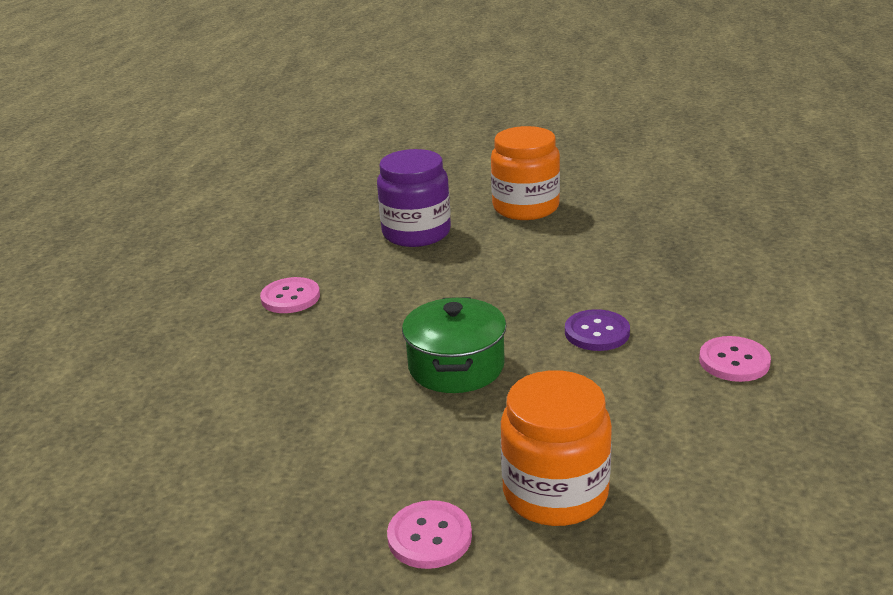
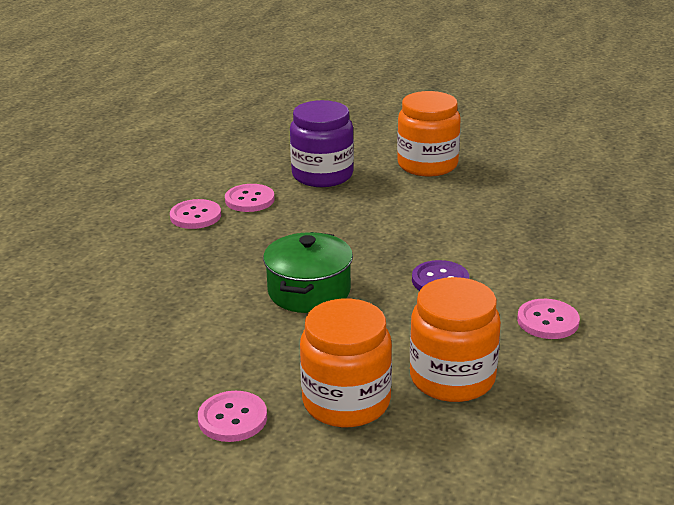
camera: 10 degrees right, 0 degrees up
none -> pink button [225,184,275,212]
none -> orange jar [410,277,501,402]

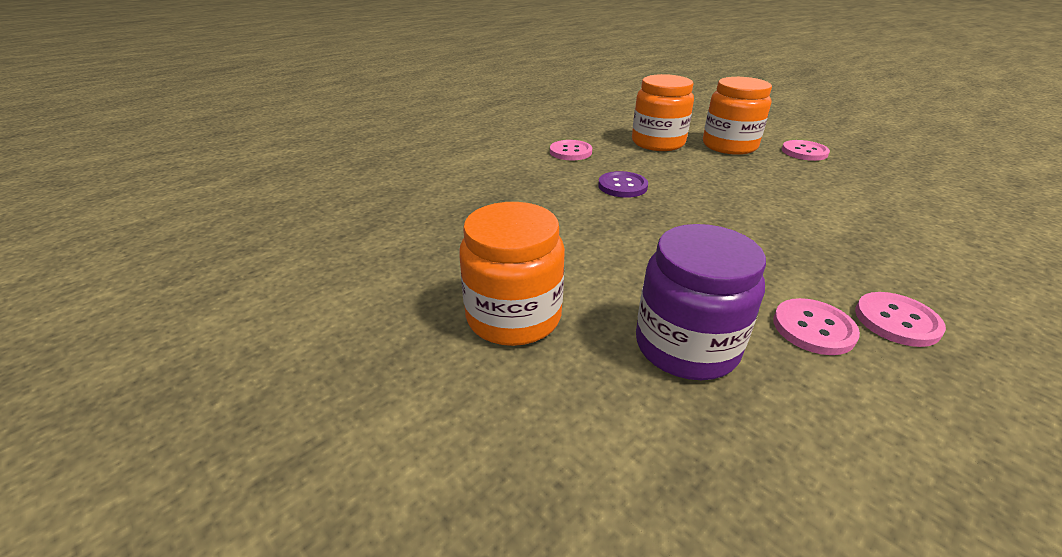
camera: 155 degrees left, 5 degrees up
green pot [263,232,353,313] -> none

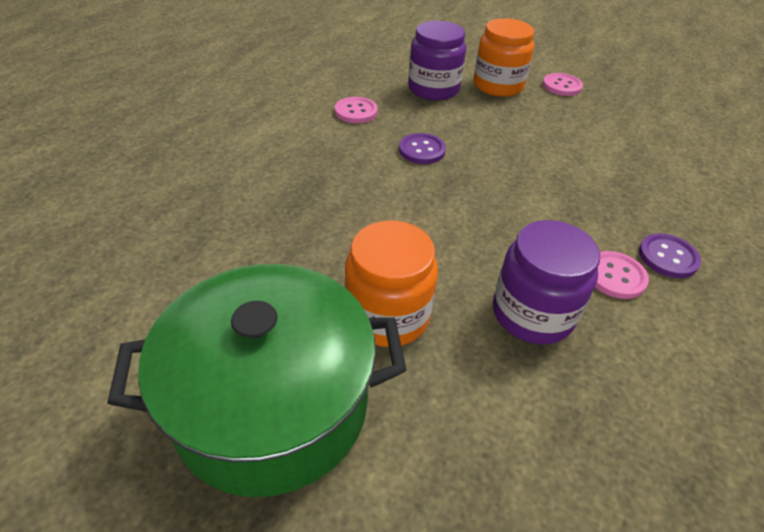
camera: 20 degrees left, 10 degrees up
orange jar [632,74,694,151] -> purple jar [408,21,466,100]
pink button [855,292,946,347] -> purple button [639,233,701,278]
none -> green pot [107,264,407,497]

